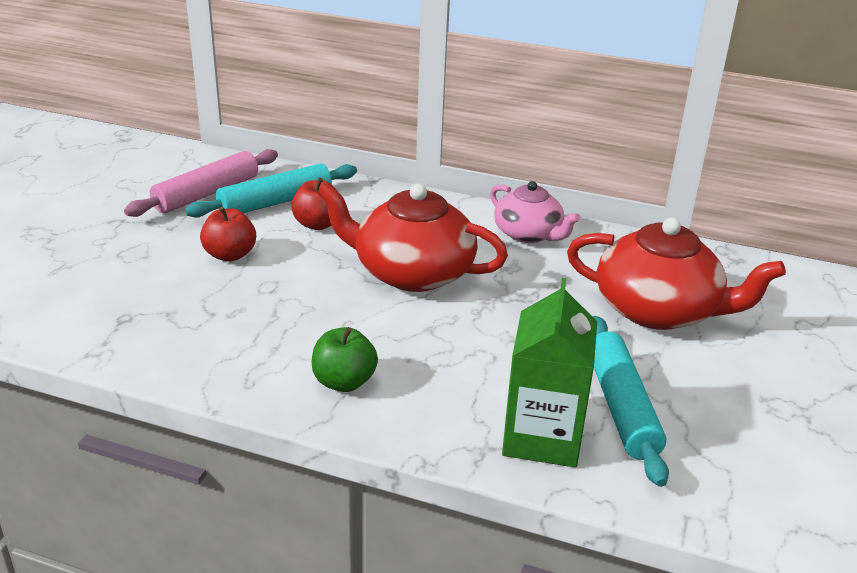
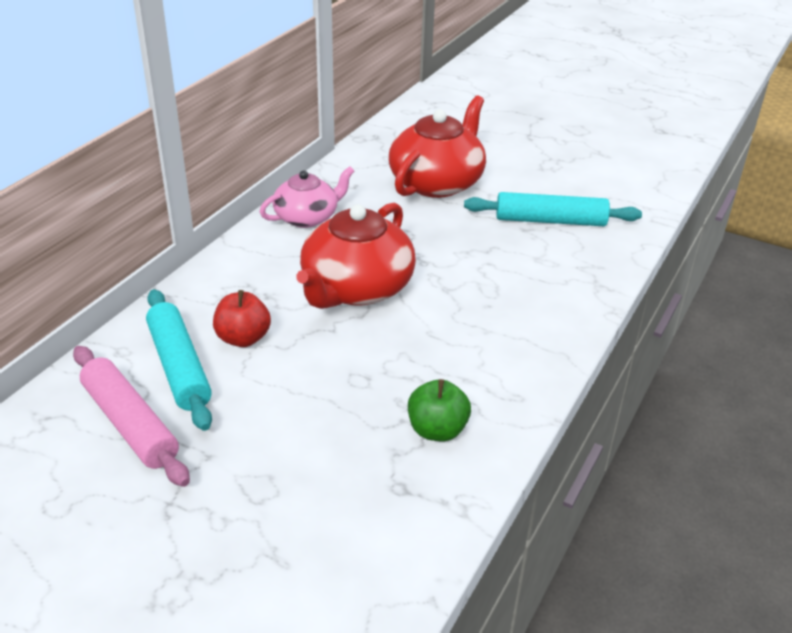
camera: 80 degrees left, 5 degrees up
red apple [200,207,256,262] -> none
green apple [312,327,378,392] -> green apple moved to [408,379,471,442]
green carton [502,278,597,468] -> none

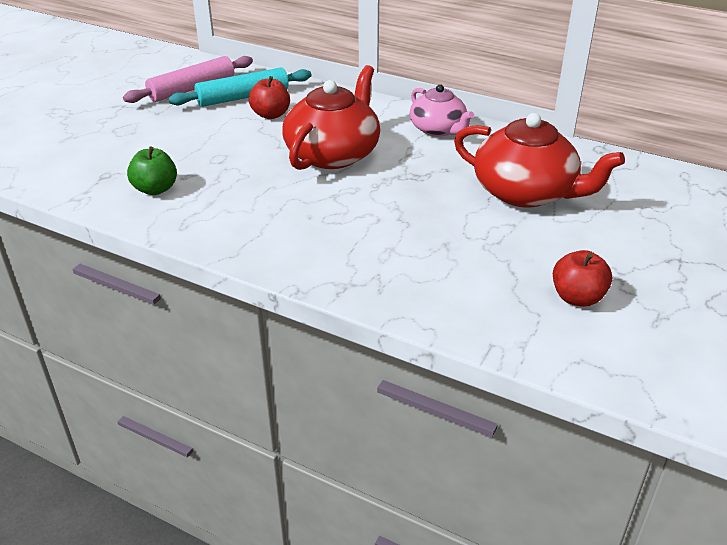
camera: 90 degrees right, 0 degrees up
red teapot [297,203,416,309] -> red teapot turned 90 degrees clockwise [282,65,380,170]
turquoise rolling pin [464,192,642,226] -> none
none -> red apple [553,250,612,307]

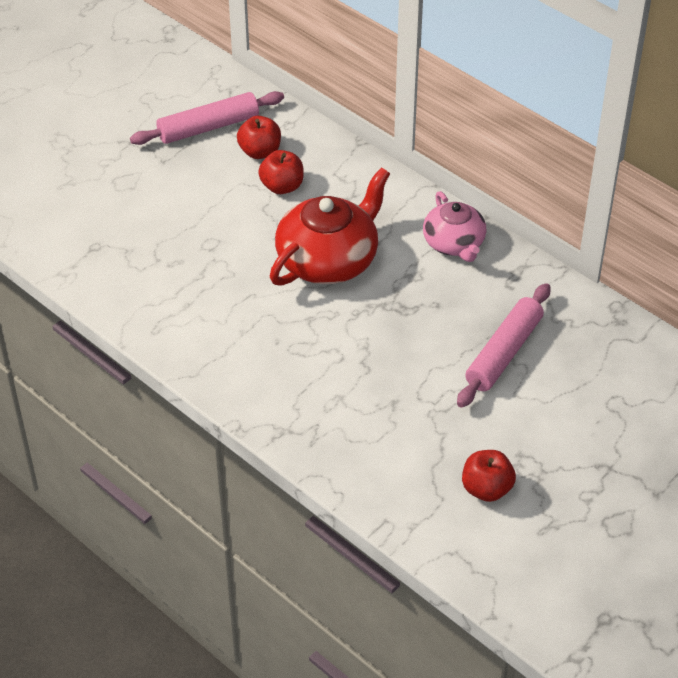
camera: 15 degrees right, 10 degrees up
green apple [127,146,177,195] -> none
turquoise rolling pin [168,67,312,107] -> red apple [237,116,281,159]
red teapot [454,113,625,208] -> pink rolling pin [457,283,551,408]

